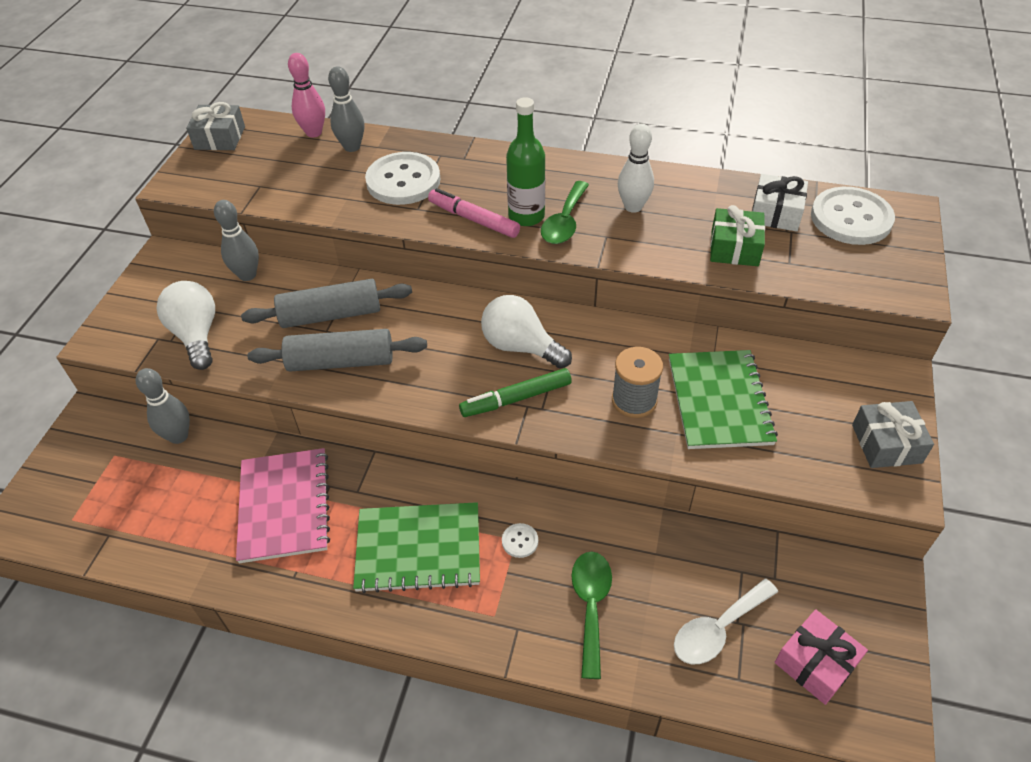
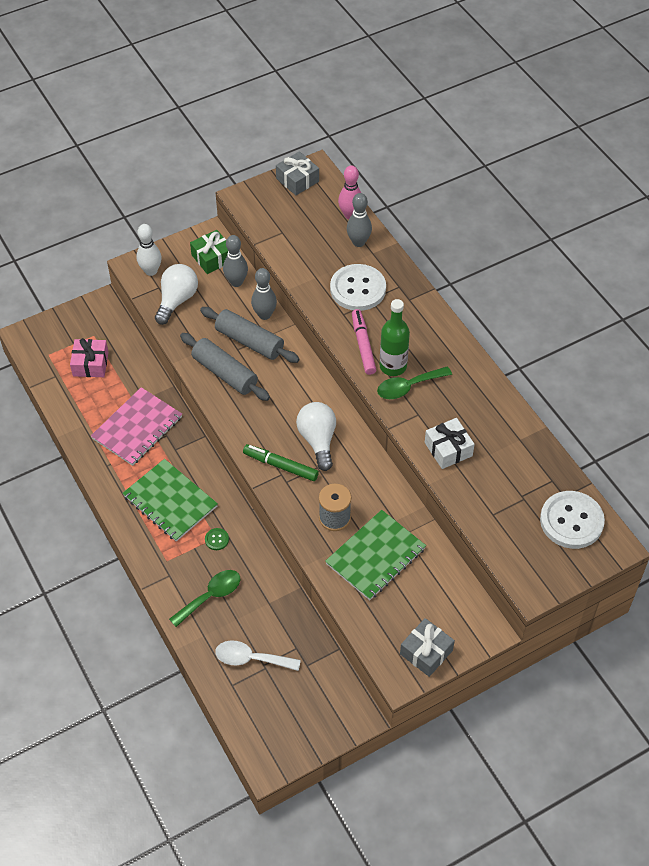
camera: 45 degrees right, 5 degrees up
grey bowling pin [136,368,190,444] -> grey bowling pin moved to [251,268,277,320]
white button [502,523,538,558] -> green button [205,528,229,550]
white bowling pin [618,124,654,213] -> white bowling pin moved to [136,224,162,276]
green gift [710,205,765,266] -> green gift moved to [190,230,228,274]
white gift [752,174,808,232] -> white gift moved to [425,418,475,469]
pink gift [775,609,868,705] -> pink gift moved to [70,338,109,377]

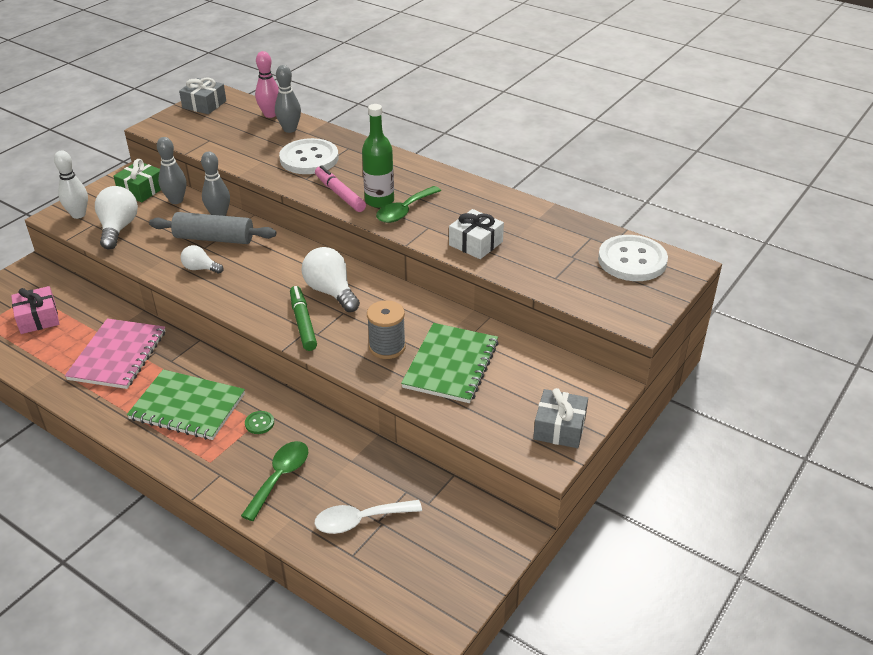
camera: 25 degrees left, 15 degrees down
grey rolling pin [180,333,270,401] -> white light bulb [181,245,224,274]
green marker [243,444,319,481] -> green marker turned 75 degrees clockwise [290,286,317,351]

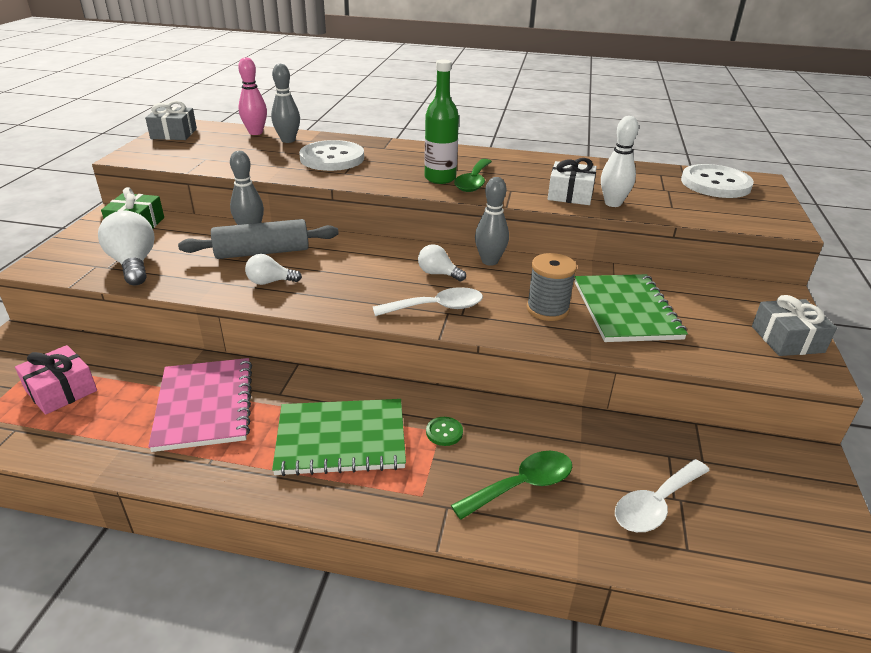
camera: 25 degrees left, 5 degrees down
white bowling pin [54,150,88,219] -> white bowling pin moved to [601,116,639,207]
grey bowling pin [157,137,186,204] -> grey bowling pin moved to [475,177,509,266]
green spoon [241,441,308,521] -> green spoon turned 60 degrees clockwise [451,451,572,520]
green marker [290,286,317,351] -> white spoon [373,287,483,316]
white light bulb [302,247,360,312] -> white light bulb [418,244,466,281], size x0.58
pink marker [315,165,366,212] -> none

